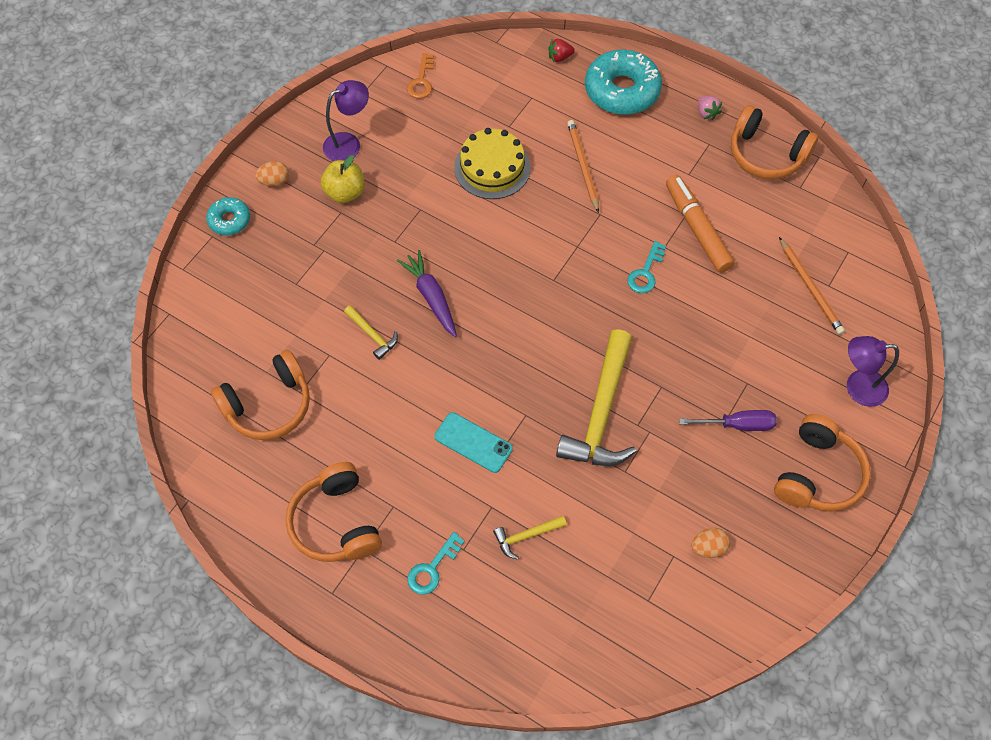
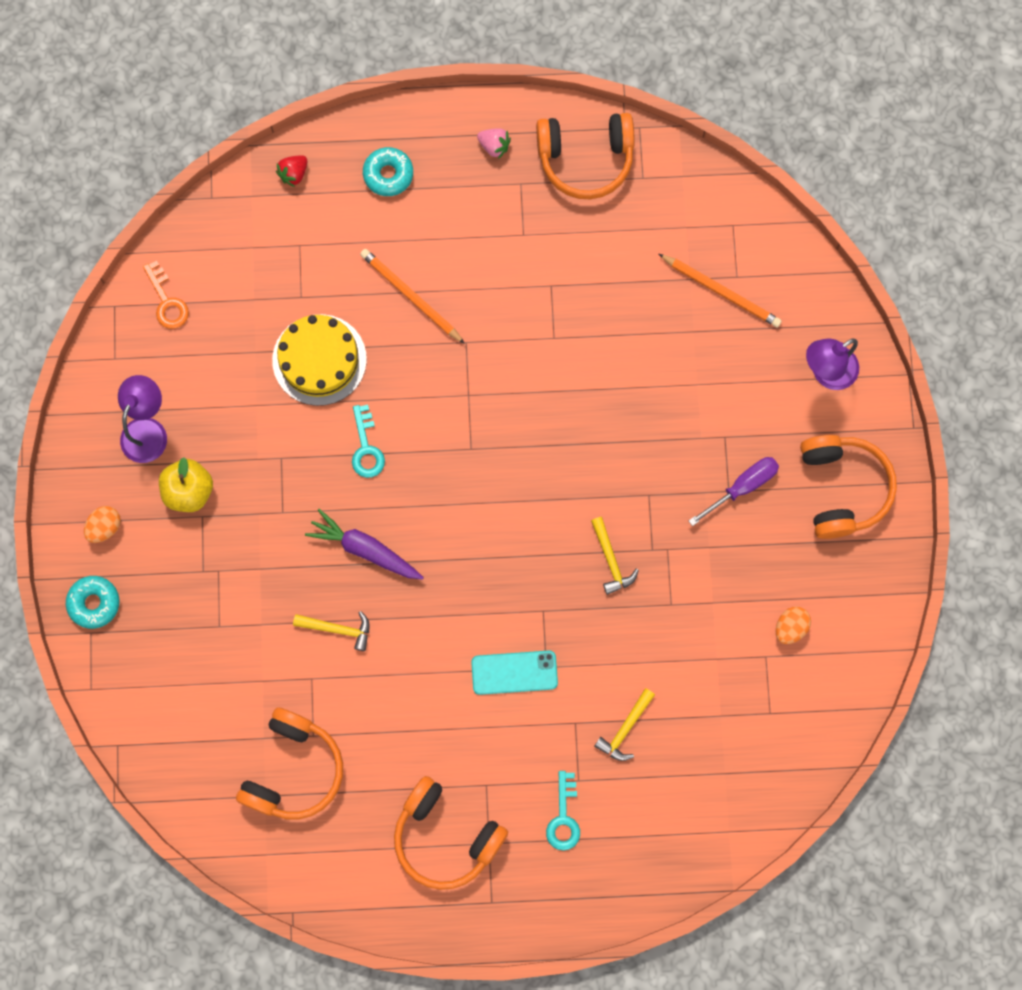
camera: 35 degrees left, 15 degrees up
yellow hammer [556,329,637,466] -> yellow hammer [591,517,639,595], size x0.46
turquoise donut [585,49,662,115] -> turquoise donut [363,147,413,196], size x0.53
turquoise key [628,241,666,293] -> turquoise key moved to [352,405,385,478]
orange marker [666,175,735,273] -> none

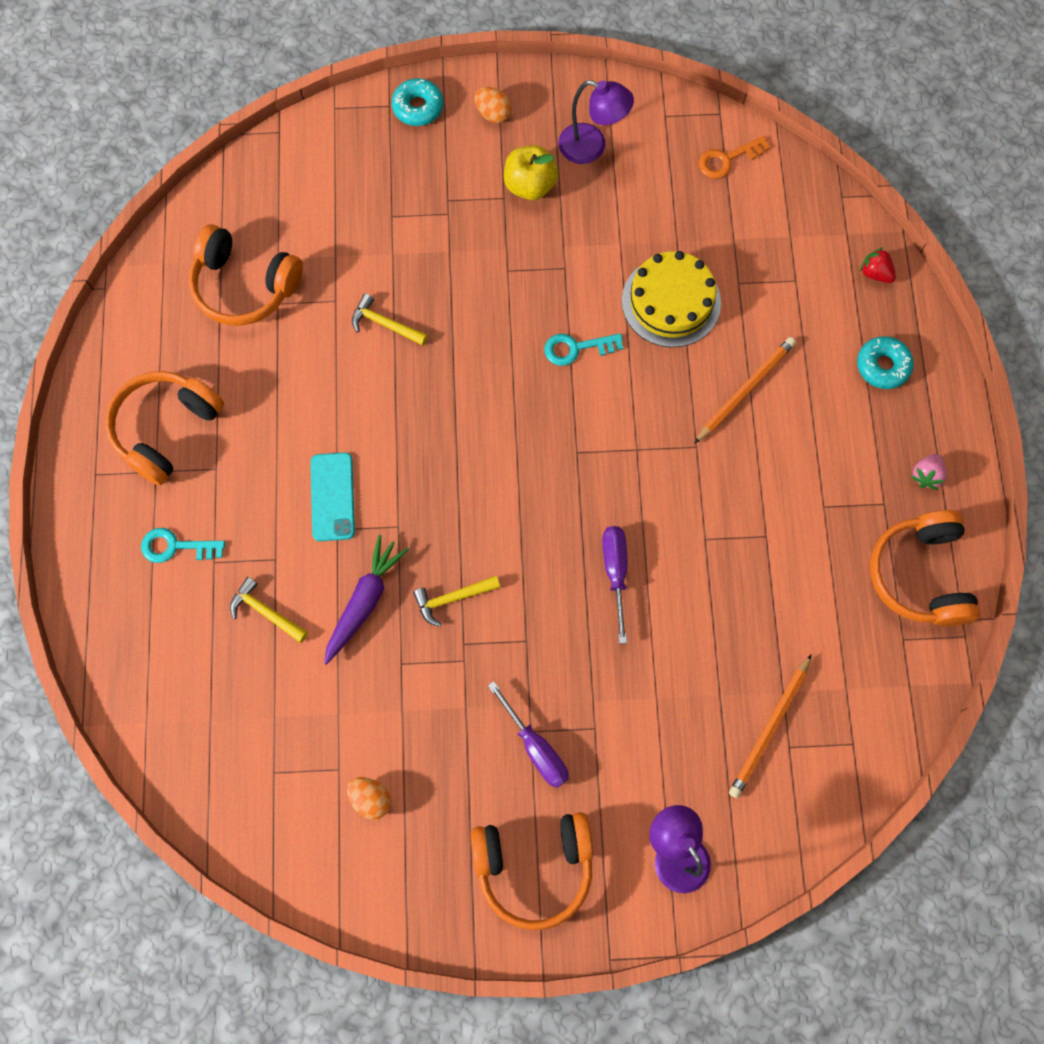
camera: 90 degrees right, 5 degrees down
yellow hammer [293,611,370,651] -> yellow hammer turned 105 degrees clockwise [352,293,428,346]
purple carrot [305,509,424,580] -> purple carrot moved to [324,535,408,665]
none -> purple screwdriver [602,526,628,644]

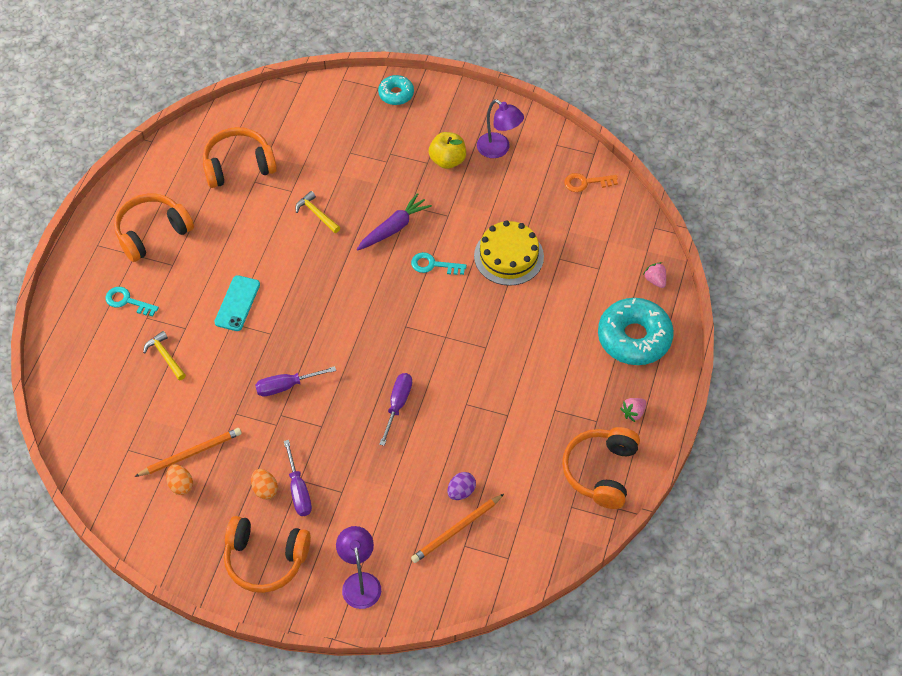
camera: 20 degrees right, 15 degrees down
orange headphones [189,224,303,325] -> orange headphones turned 120 degrees clockwise [203,127,277,188]
purple carrot [324,535,408,665] -> purple carrot moved to [357,193,432,250]
yellow hammer [413,576,500,627] -> purple screwdriver [255,366,336,396]
orange egg [475,87,512,123] -> orange egg moved to [251,469,278,500]
orange pencil [694,337,796,444] -> orange pencil moved to [134,428,241,477]
turquoise donut [857,336,914,389] -> turquoise donut [598,298,674,365], size x1.89
red strawberry [860,247,896,283] -> pink strawberry [643,262,666,288]
none -> purple egg [447,472,476,500]

